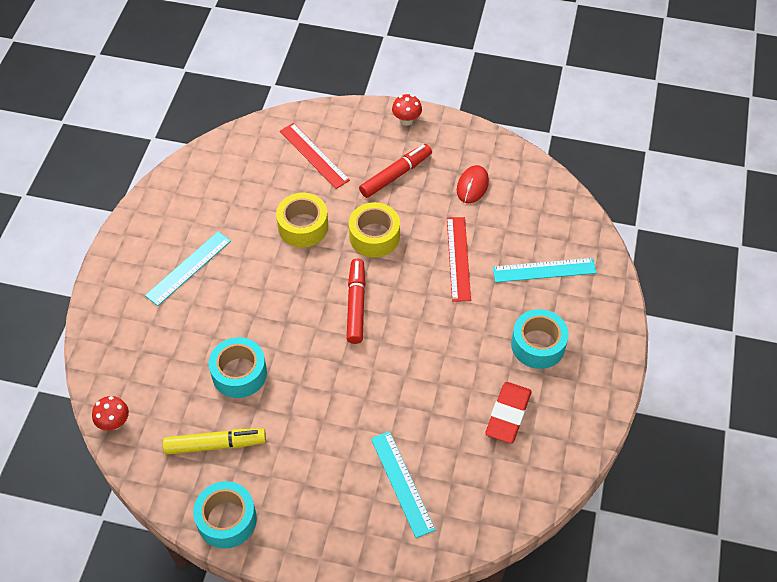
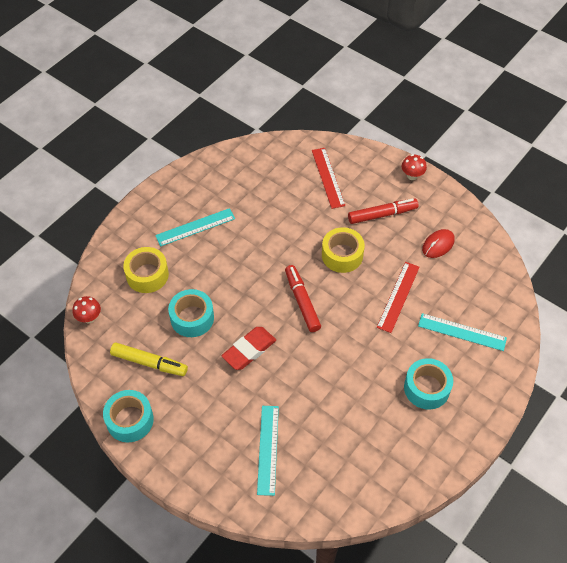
camera: 25 degrees right, 0 degrees up
yellow tape [276,193,328,247] -> yellow tape moved to [123,247,169,293]
red marker [347,259,366,344] -> red marker turned 45 degrees counterclockwise [285,265,321,332]
red eraser [485,382,532,444] -> red eraser moved to [222,327,276,370]

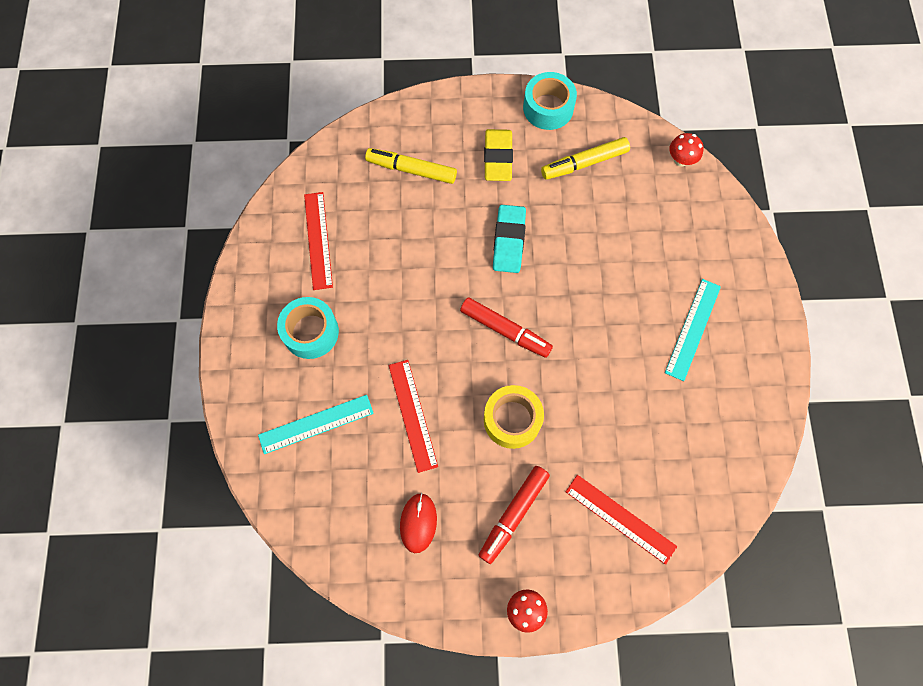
camera: 140 degrees right, 15 degrees up
yellow tape [123,247,169,293] -> none
turquoise tape [168,289,214,337] -> none
red eraser [222,327,276,370] -> turquoise eraser [493,205,526,273]
turquoise ruler [257,406,279,496] -> yellow marker [365,148,457,184]
none -> red ruler [304,192,333,290]
none -> yellow eraser [484,129,513,181]

